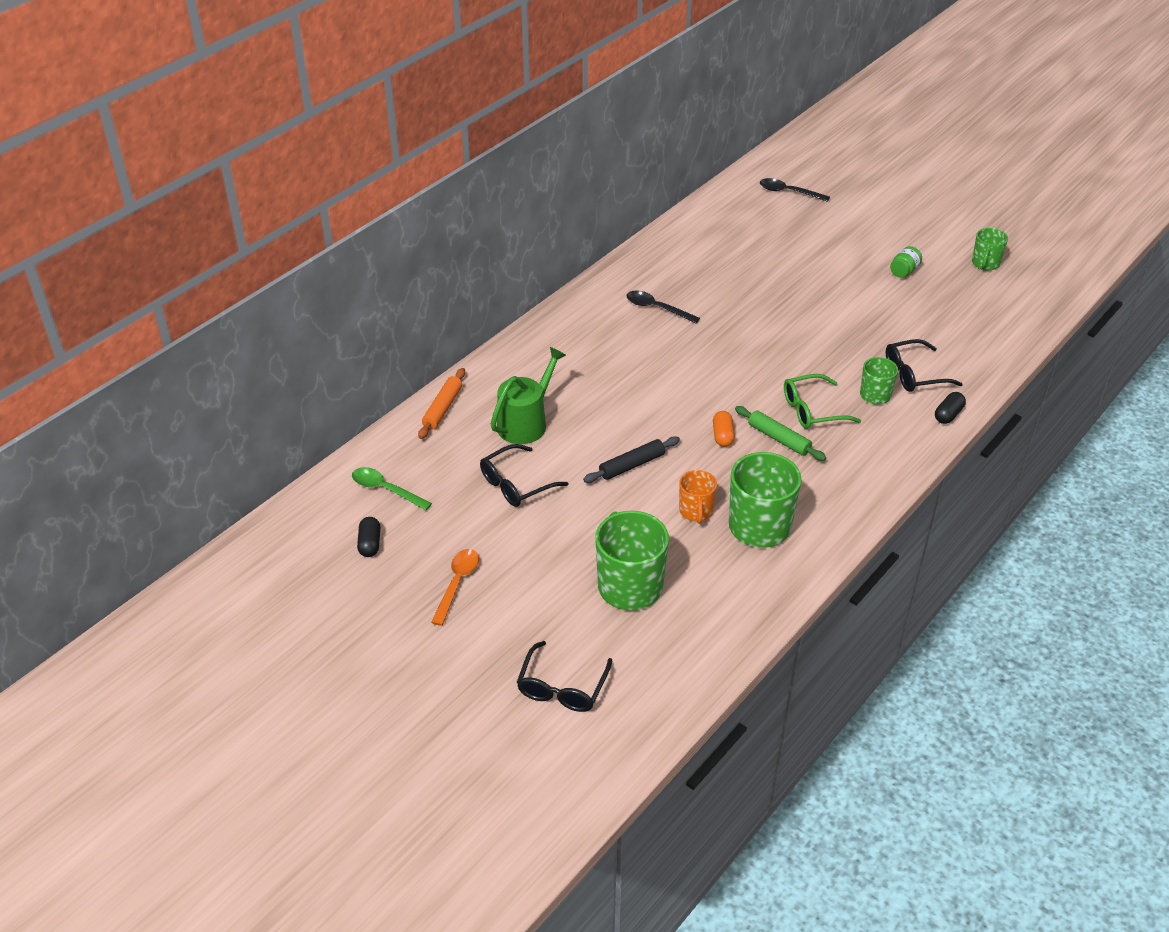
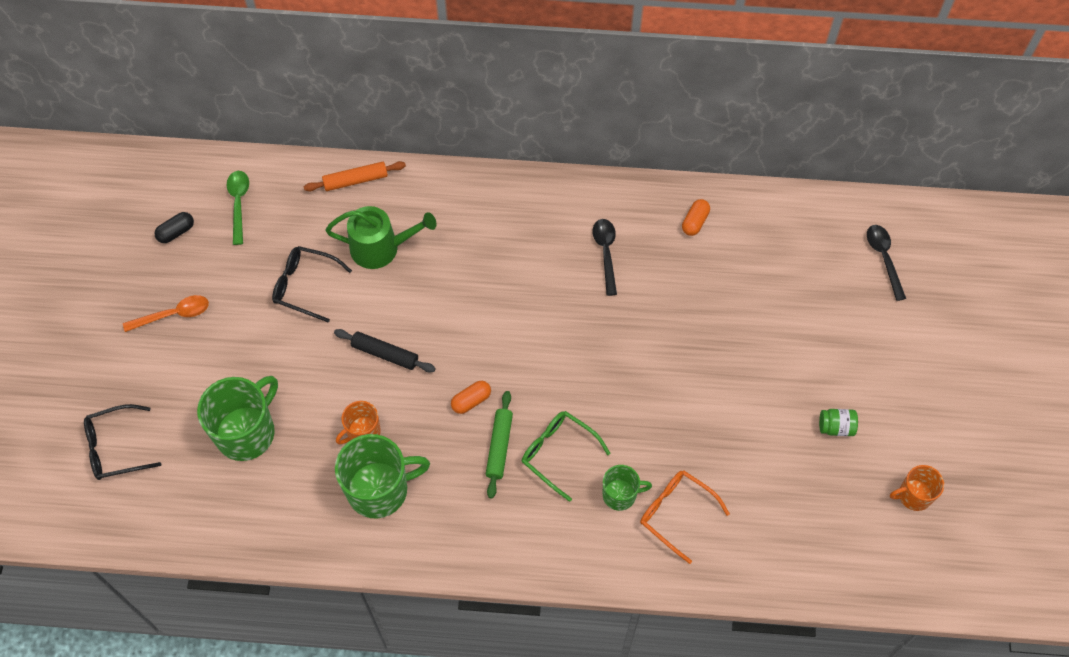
camera: 55 degrees right, 20 degrees up
black glasses [886,339,963,392] -> orange glasses [640,470,730,564]
black capsule [935,392,966,424] -> none
green mug [972,228,1008,271] -> orange mug [890,465,944,511]
none -> orange capsule [682,199,710,236]

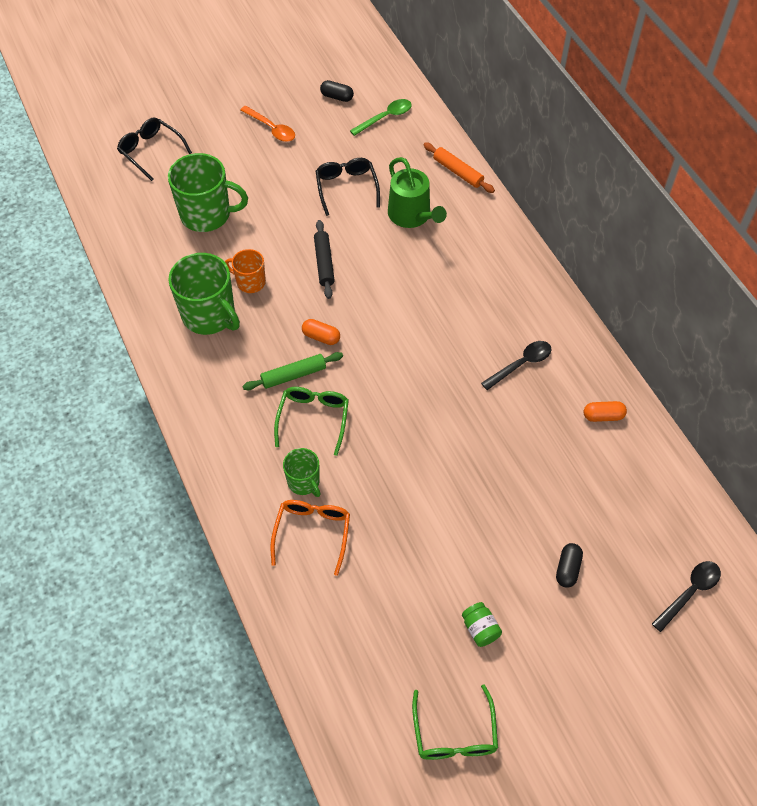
camera: 60 degrees right, 5 degrees down
orange mug [890,465,944,511] -> green glasses [412,684,498,760]
none -> black capsule [556,543,583,587]

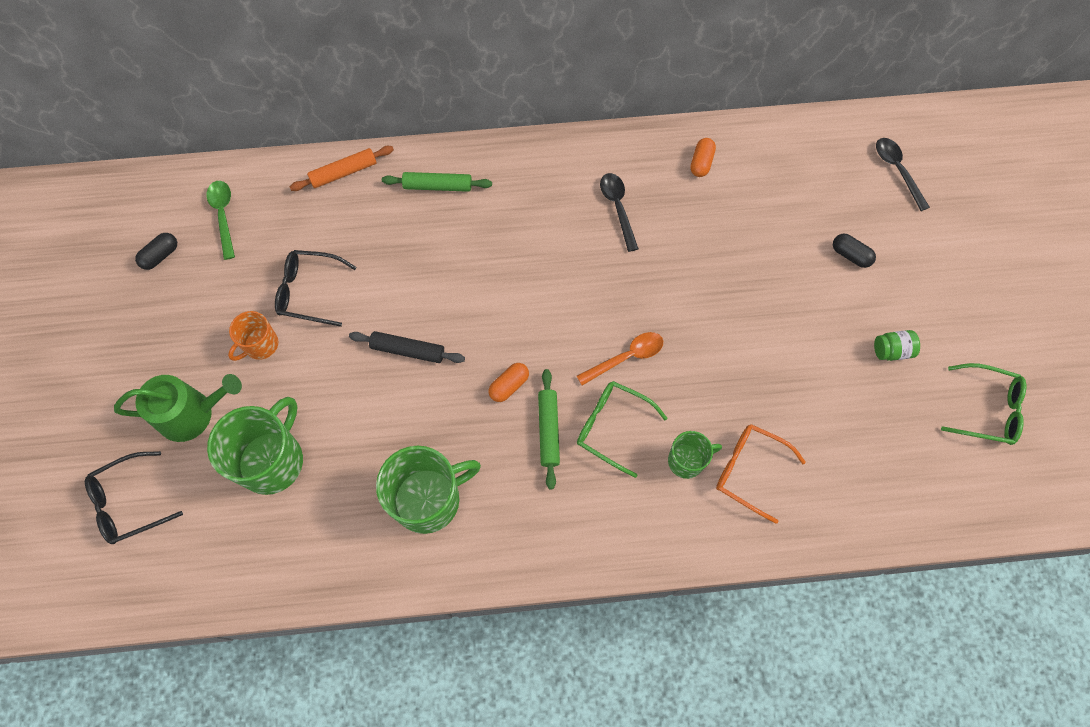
camera: 70 degrees left, 10 degrees up
orange mug [225,249,266,293] -> orange mug moved to [228,311,278,361]
orange spoon [240,105,295,142] -> orange spoon moved to [577,332,663,385]
green watering can [388,157,447,228] -> green watering can moved to [114,374,242,442]
none -> green rolling pin [382,172,492,192]

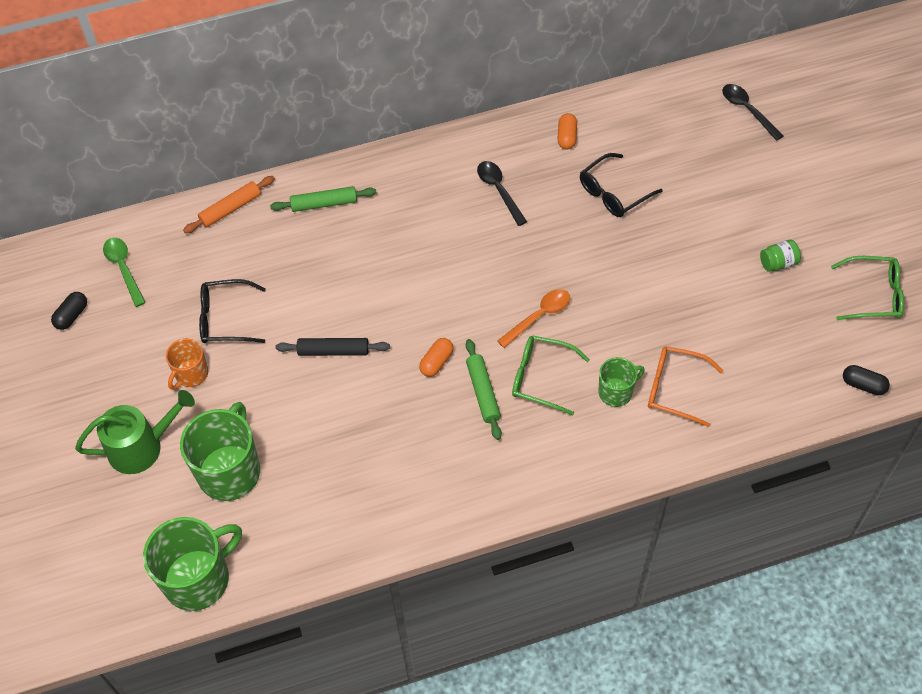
camera: 10 degrees left, 10 degrees down
black glasses [85,451,183,544] -> black glasses moved to [580,153,663,217]
green mug [376,446,481,534] -> green mug moved to [143,517,242,611]
black capsule [833,234,876,268] -> black capsule moved to [843,365,890,395]

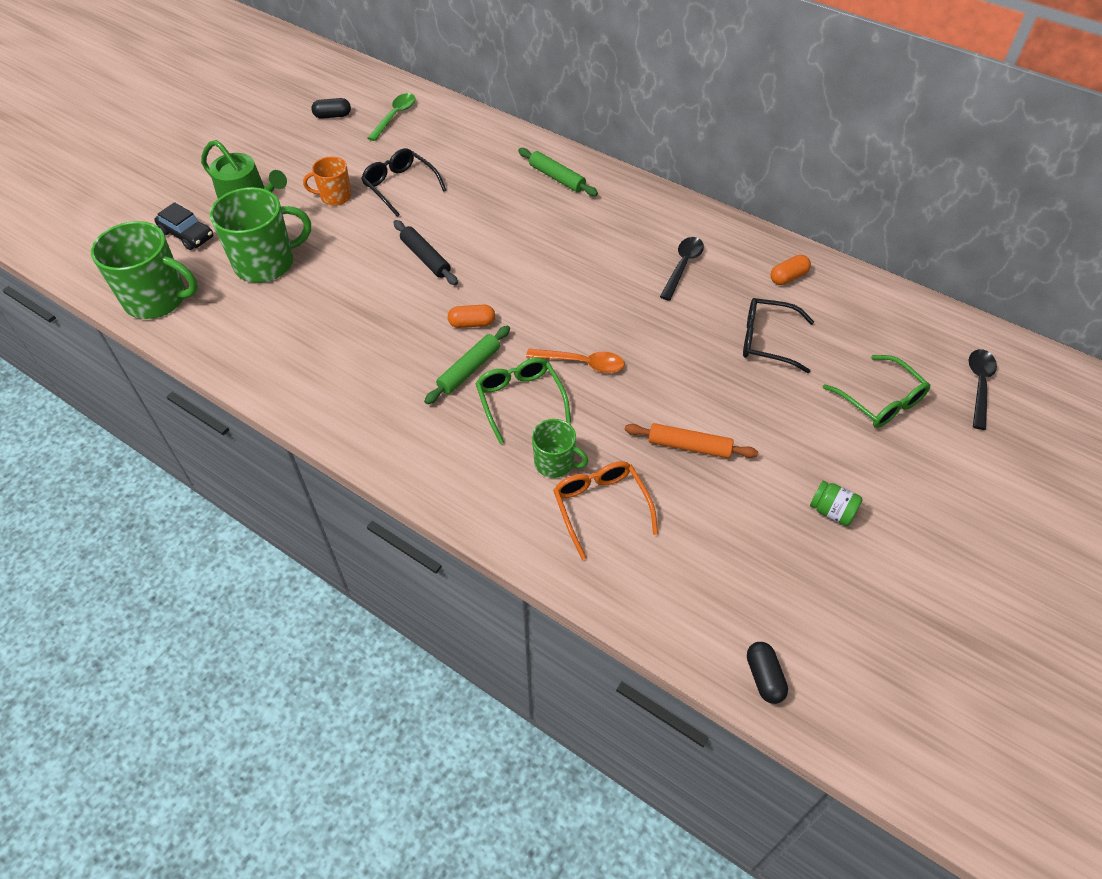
camera: 50 degrees right, 5 degrees down
orange rolling pin [183,176,275,233] -> orange rolling pin moved to [625,423,758,458]
green glasses [831,256,904,320] -> green glasses moved to [823,355,930,428]
none -> black car [154,202,213,250]

